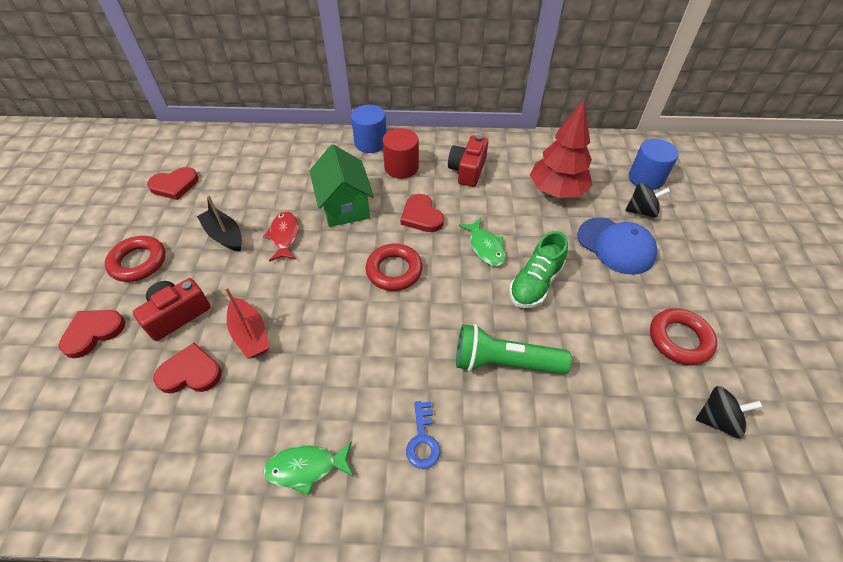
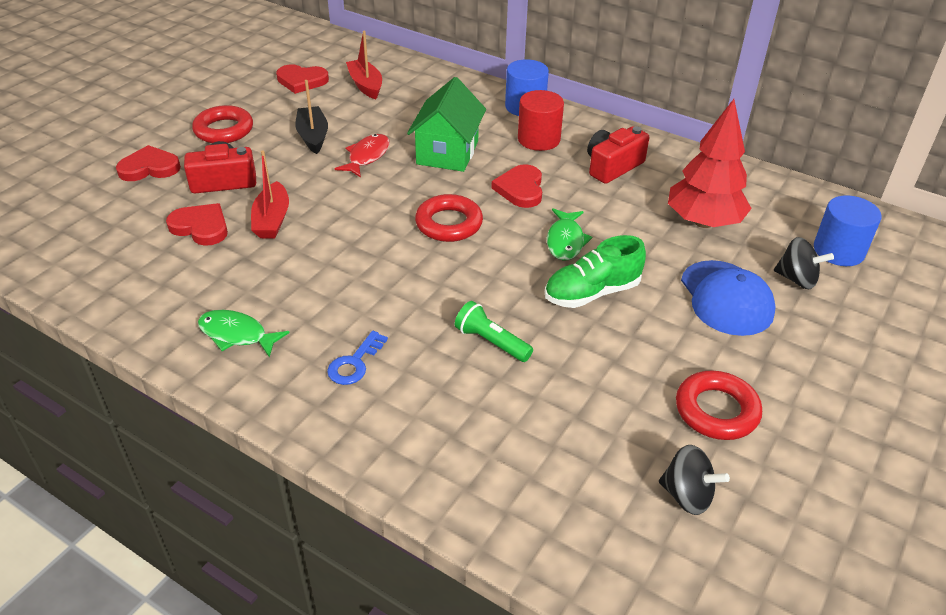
camera: 30 degrees right, 10 degrees down
green flashlight [456,324,572,375] -> green flashlight [455,301,533,362], size x0.62
none -> red boat [346,31,382,99]

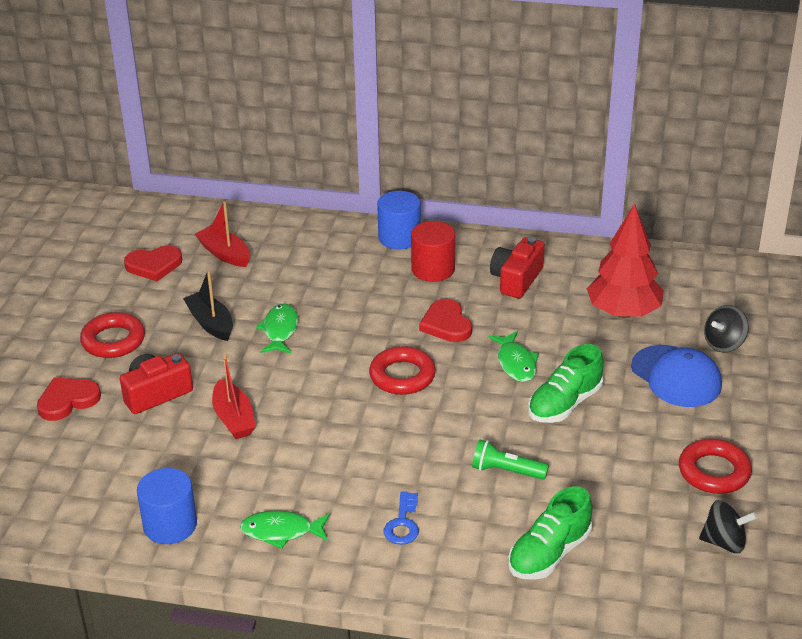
camera: 20 degrees left, 5 degrees down
red heart [166,203,228,246] -> none
red fish [335,134,390,177] -> green fish [256,304,298,353]
green house [407,77,486,172] -> none
black spinning top [774,237,834,289] -> black spinning top turned 135 degrees clockwise [704,305,749,353]
blue cylinder [814,195,882,266] -> blue cylinder moved to [137,468,197,544]
none -> green shoe [508,486,592,580]

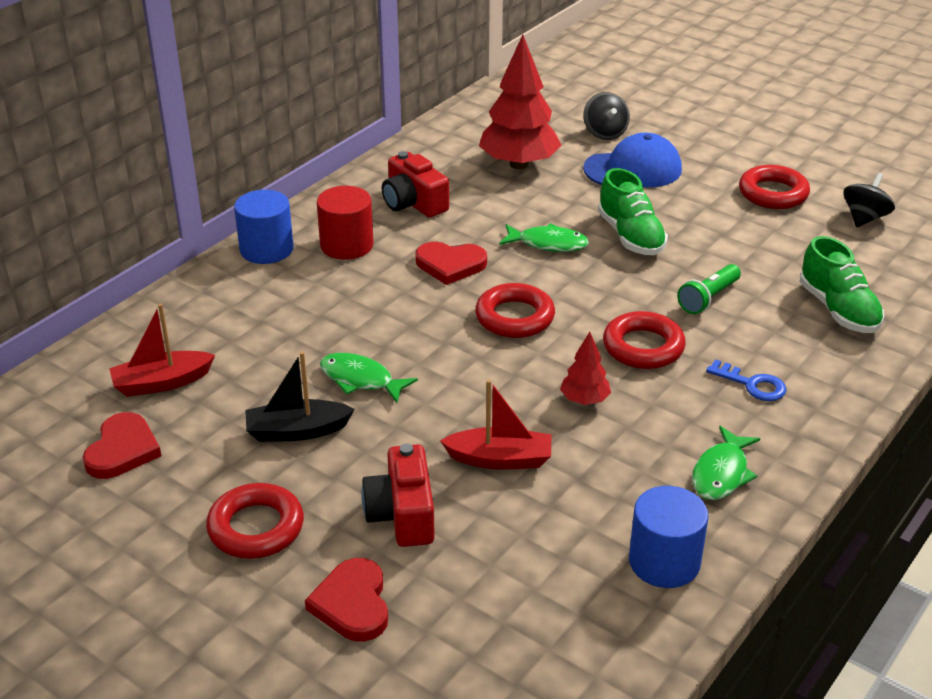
camera: 65 degrees left, 0 degrees up
none -> red tree [560,332,611,405]
none -> red ring [603,311,686,369]

